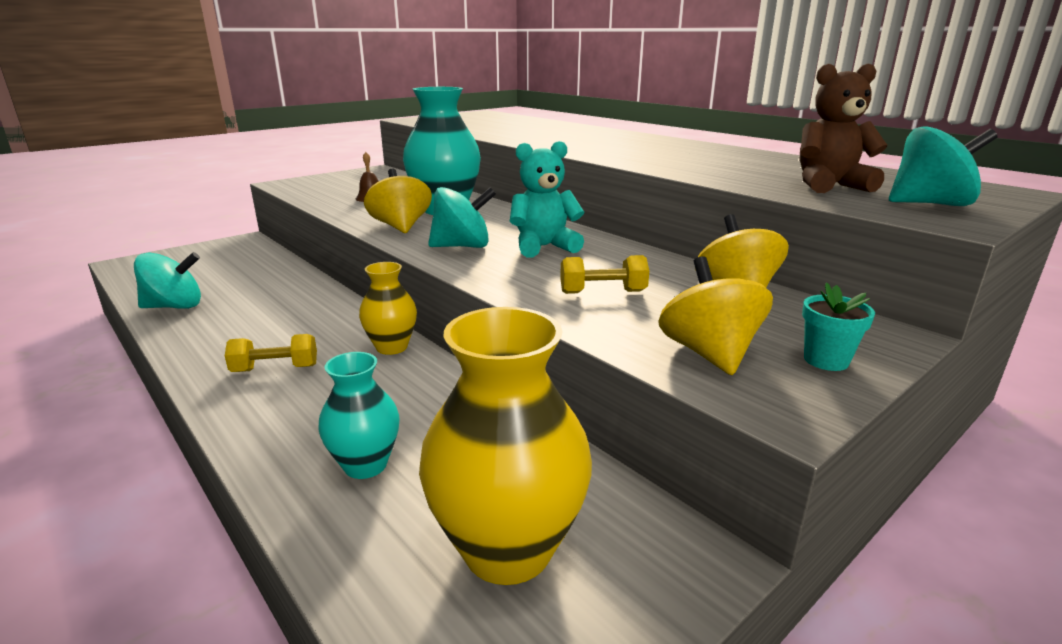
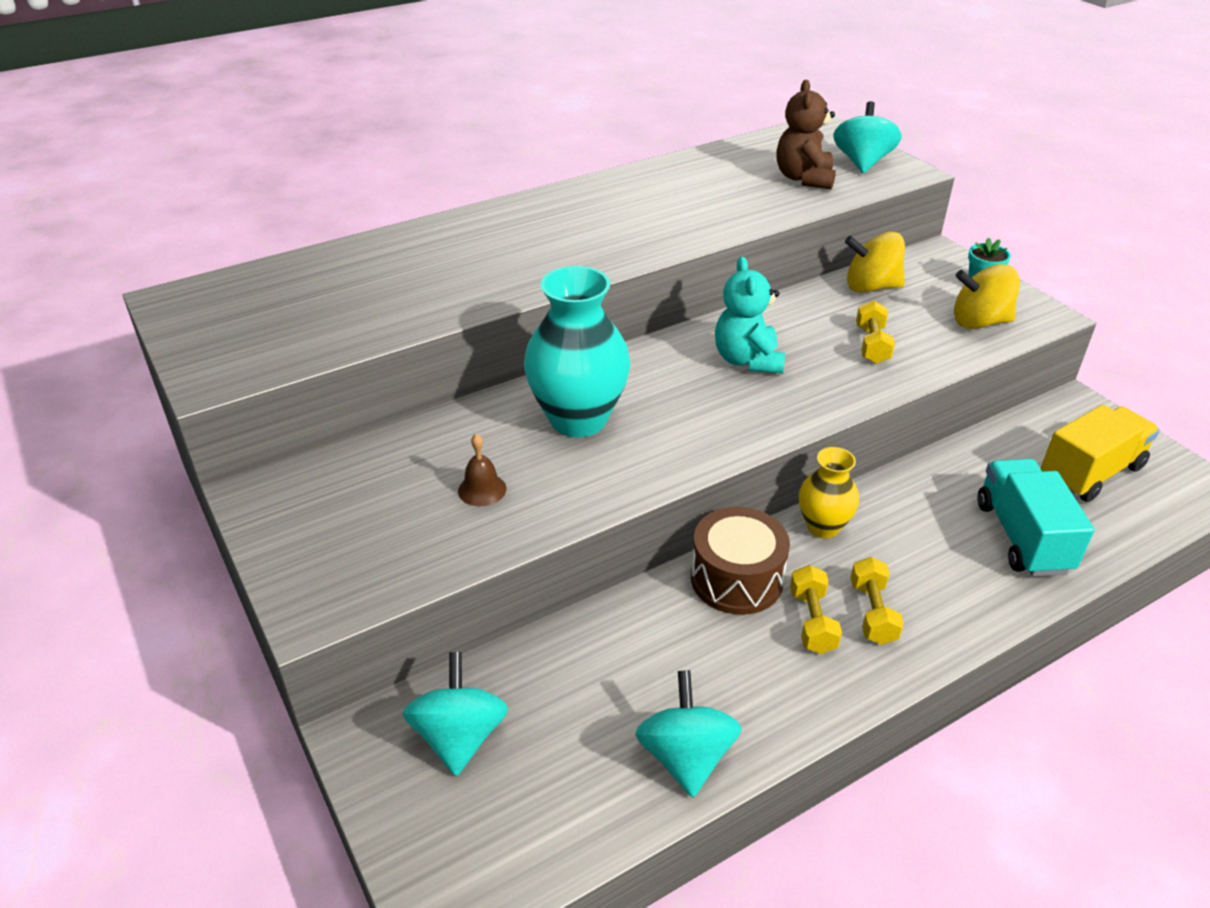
camera: 80 degrees left, 15 degrees up
turquoise vase [318,352,399,479] -> turquoise truck [978,459,1094,576]
yellow spinning top [364,169,432,233] -> none
yellow vase [419,307,592,585] -> yellow truck [1041,404,1160,502]
turquoise spinning top [428,187,496,248] -> turquoise spinning top moved to [403,652,508,776]
none -> brown drum [691,507,790,615]
none -> yellow dumbbell [790,565,842,654]

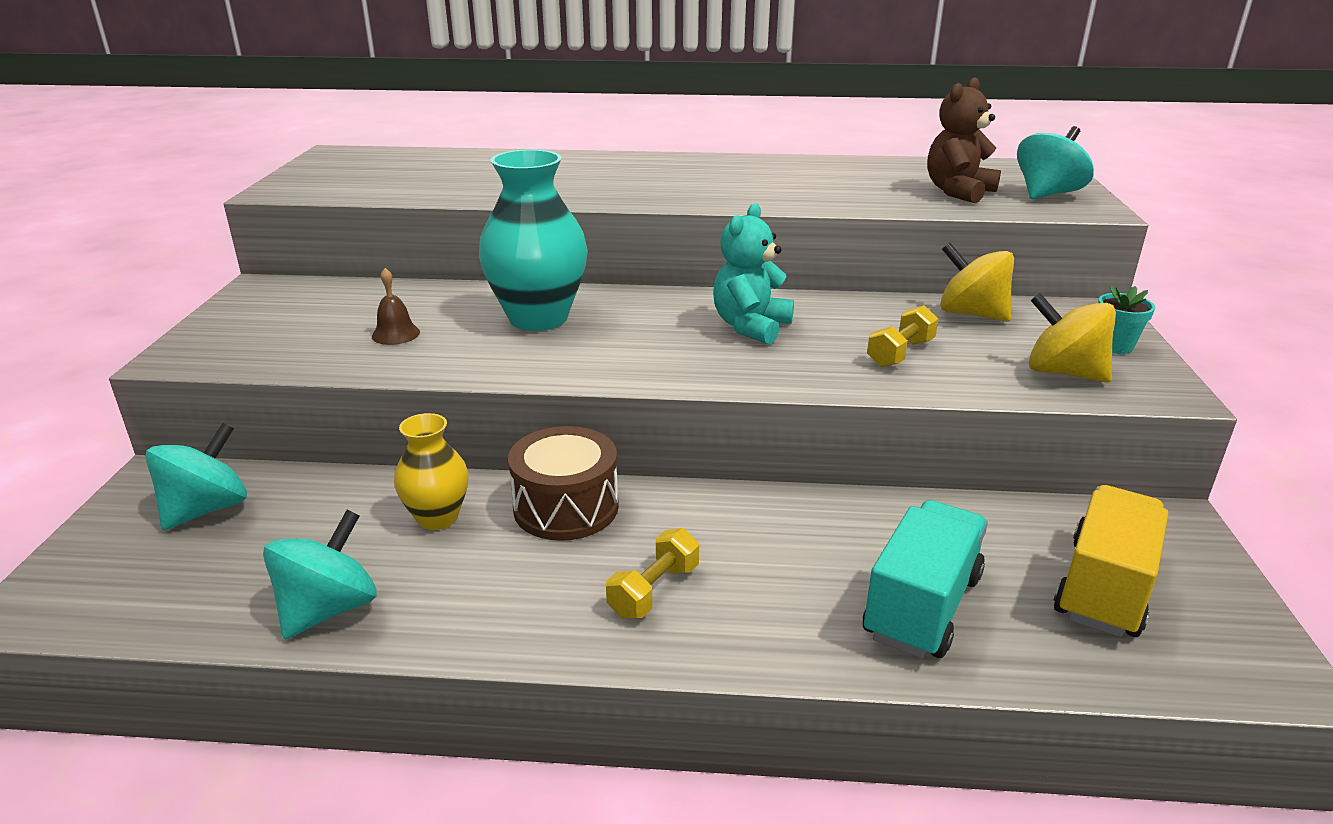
camera: 35 degrees right, 10 degrees down
yellow dumbbell [790,565,842,654] -> none
yellow vase [799,447,859,538] -> yellow vase moved to [394,413,469,530]
yellow truck [1041,404,1160,502] -> yellow truck turned 60 degrees counterclockwise [1053,485,1168,637]

